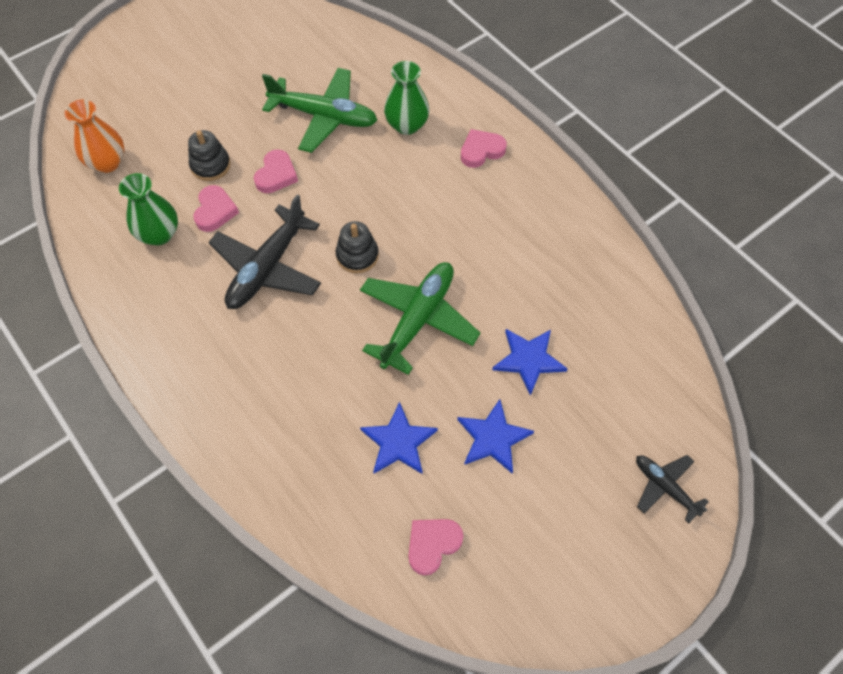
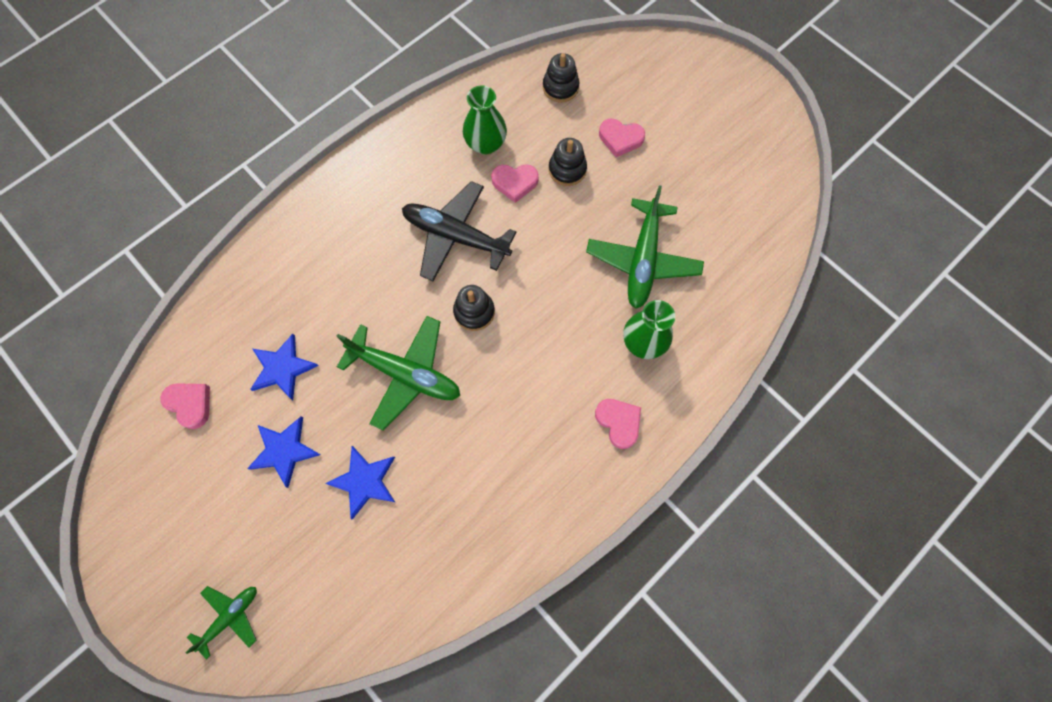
camera: 85 degrees right, 10 degrees up
orange vase [65,99,125,173] -> black stacking toy [543,53,579,102]
pink heart [254,149,298,193] -> pink heart moved to [599,119,645,157]
black plane [636,455,709,523] -> green plane [185,586,257,660]

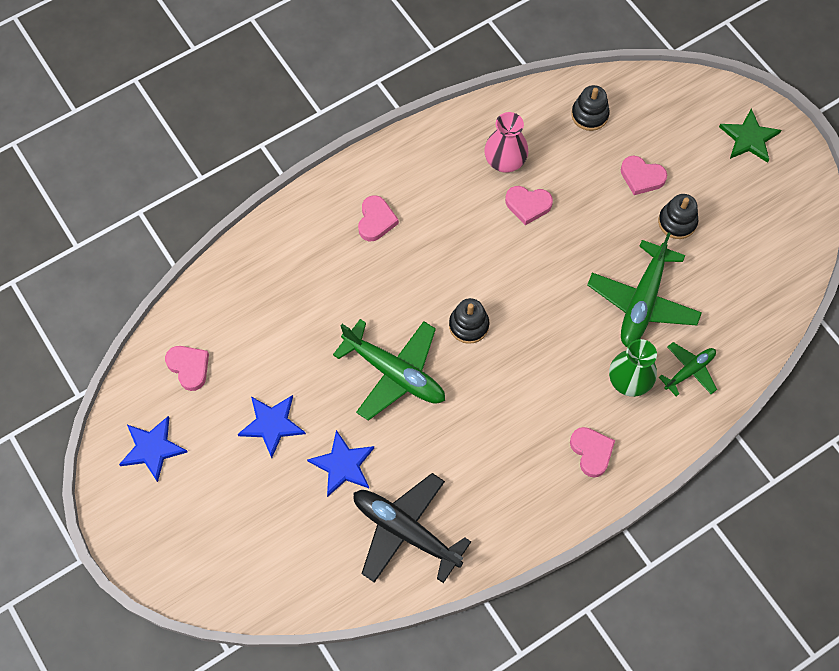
camera: 10 degrees right, 5 degrees down
green plane [185,586,257,660] -> green plane moved to [659,342,717,396]
blue star [250,334,319,400] -> blue star moved to [119,416,188,482]
black plane [402,181,516,281] -> black plane moved to [354,473,471,583]
green vase [463,85,507,154] -> pink vase [484,112,528,173]
black stacking toy [549,138,587,186] -> black stacking toy moved to [658,194,698,239]
none -> pink heart [358,195,399,241]
none -> green star [719,108,781,163]

